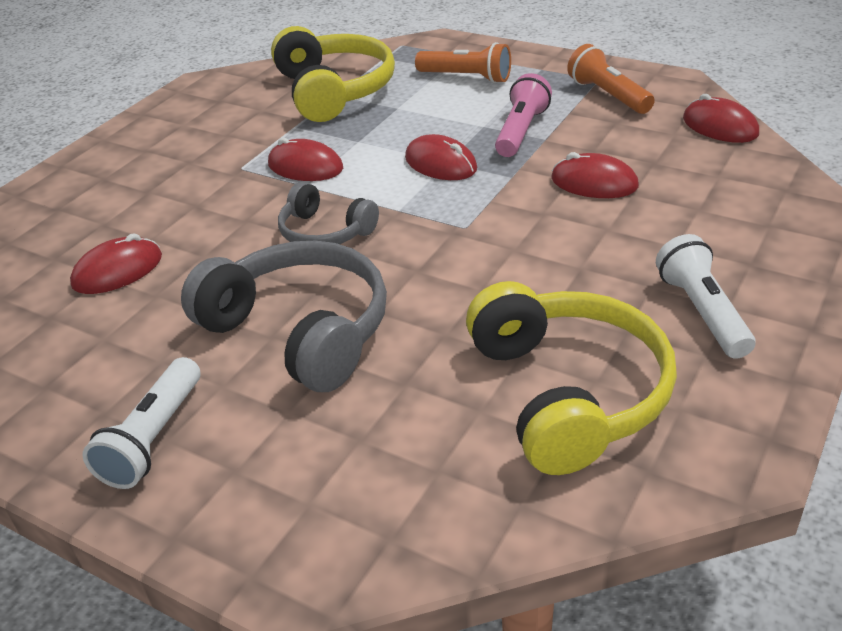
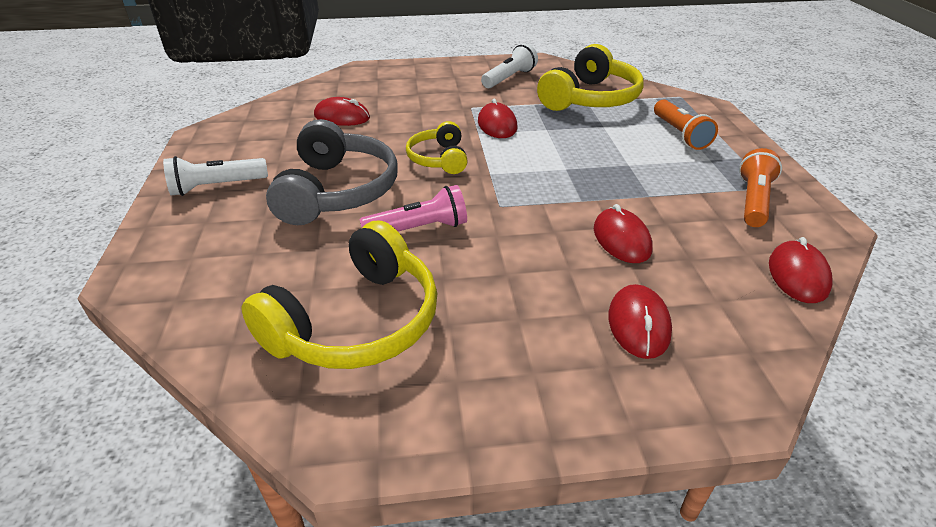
camera: 50 degrees right, 0 degrees up
grey headphones [278,182,379,244] -> yellow headphones [406,121,468,174]
red mouse [405,134,477,180] -> red mouse moved to [608,284,672,359]
pink flashlight [495,73,552,157] -> pink flashlight moved to [359,185,467,231]
white flashlight [656,234,756,359] -> white flashlight moved to [481,43,538,88]

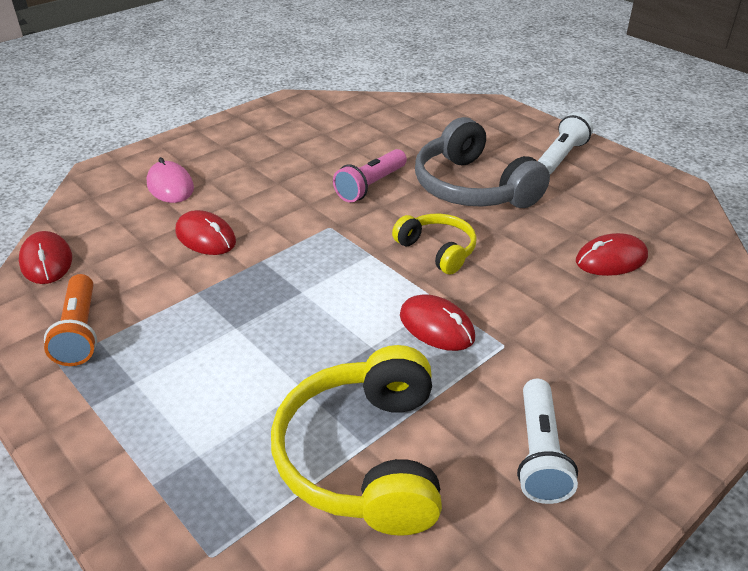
camera: 145 degrees right, 0 degrees up
yellow headphones [242,221,437,369] -> none
red mouse [608,284,672,359] -> pink mouse [146,157,194,203]
orange flashlight [654,99,718,150] -> none

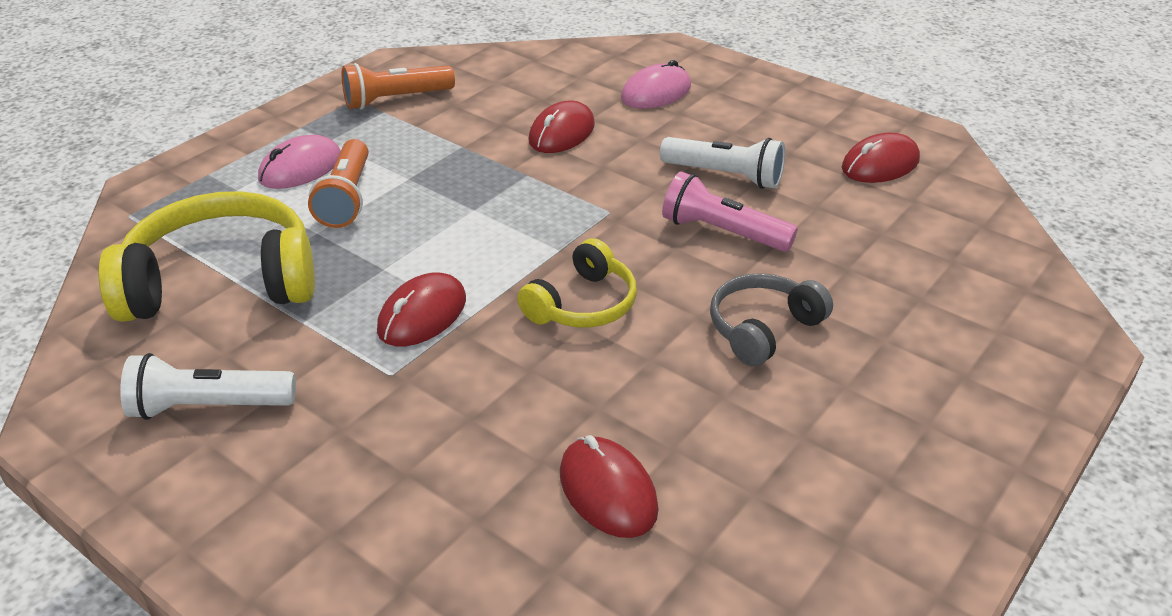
camera: 80 degrees right, 0 degrees up
red mouse [19,231,72,284] -> red mouse moved to [842,132,920,183]
grey headphones [415,117,550,208] -> grey headphones [710,273,833,366], size x0.57
white flashlight [538,113,593,174] -> white flashlight moved to [660,137,785,189]
none -> pink mouse [258,135,341,189]
none -> orange flashlight [308,139,368,228]

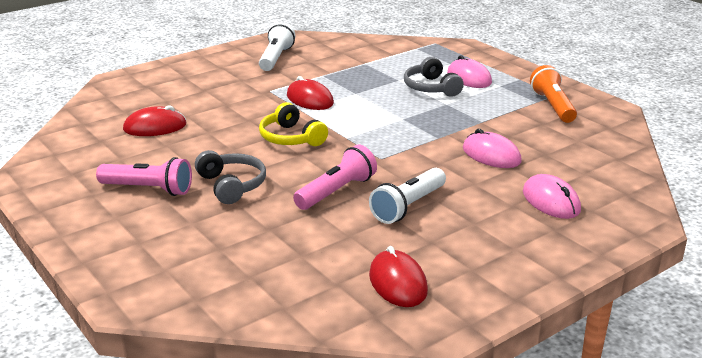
camera: 105 degrees right, 10 degrees down
yellow headphones [98,191,315,322] -> none
orange flashlight [308,139,368,228] -> grey headphones [404,57,464,97]
red mouse [528,101,595,153] -> pink mouse [463,129,522,168]
none -> pink flashlight [96,157,192,196]

